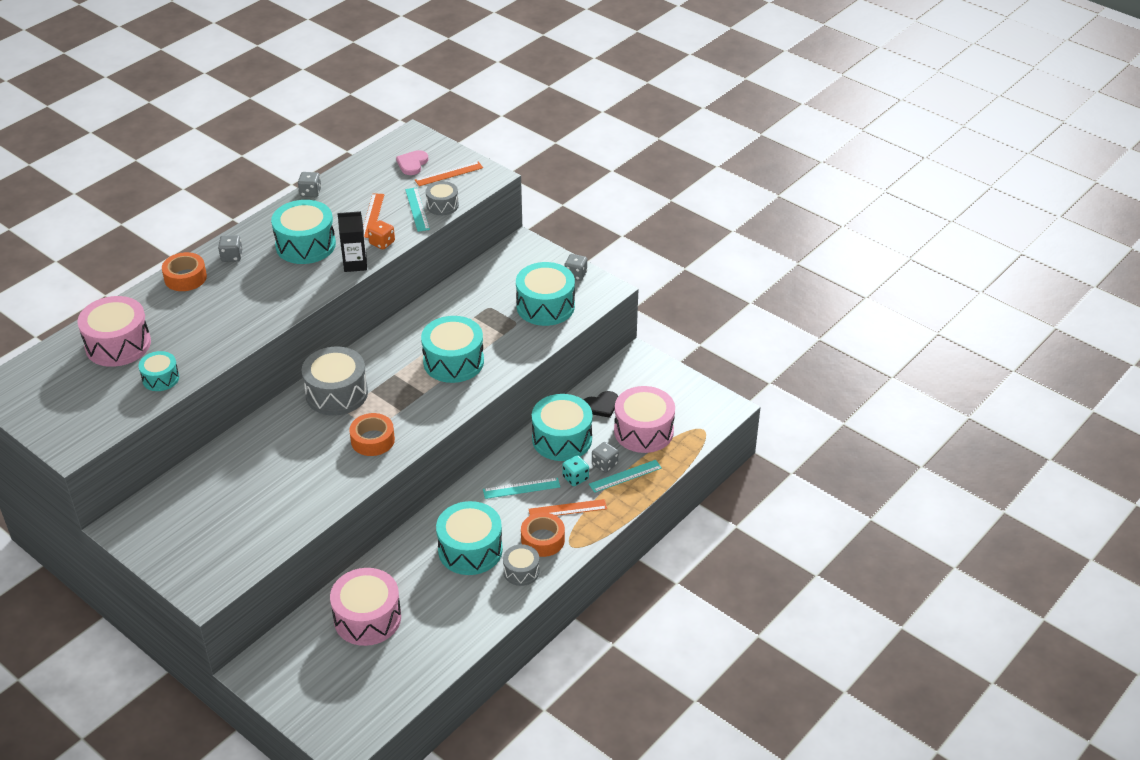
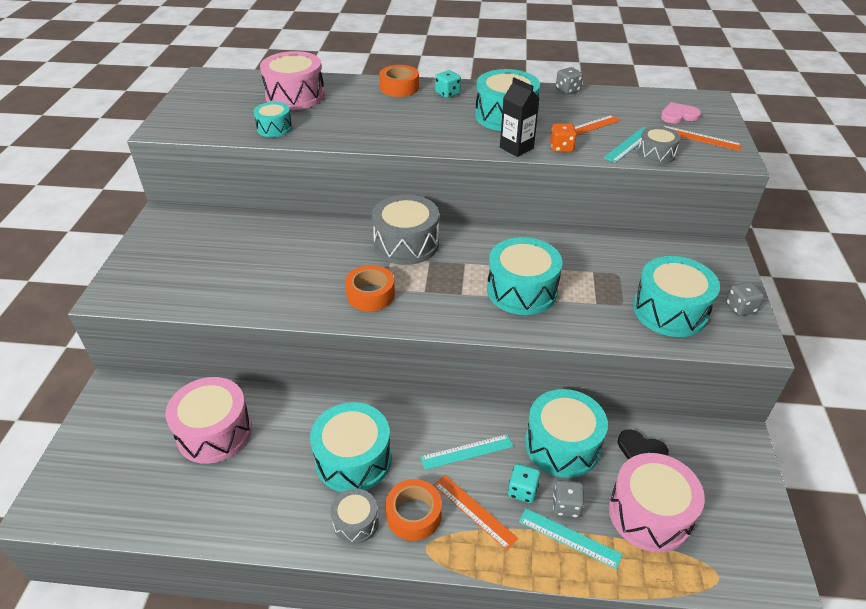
camera: 55 degrees right, 0 degrees up
grey dice [218,235,242,262] -> turquoise dice [435,70,461,98]
turquoise ruler [483,478,560,499] -> turquoise ruler turned 60 degrees counterclockwise [420,434,513,470]

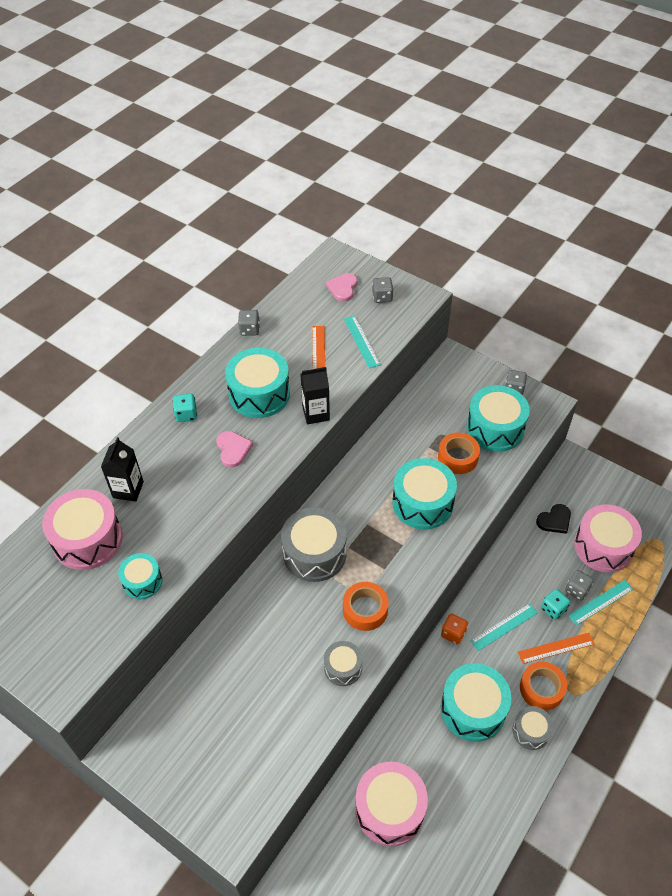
camera: 60 degrees left, 10 degrees up
orange tape [379,65,419,97] -> orange tape moved to [438,433,480,474]
turquoise ruler [420,434,513,470] -> turquoise ruler turned 45 degrees clockwise [470,603,538,651]
turquoise drum [525,389,608,478] -> none
orange dice [550,123,577,152] -> orange dice moved to [441,613,468,645]
grey drum [638,126,680,164] -> grey drum moved to [324,641,363,686]
orange ruler [661,125,742,151] -> grey dice [372,277,393,303]
none -> black carton [101,437,144,501]
none -> pink heart [217,431,253,467]

